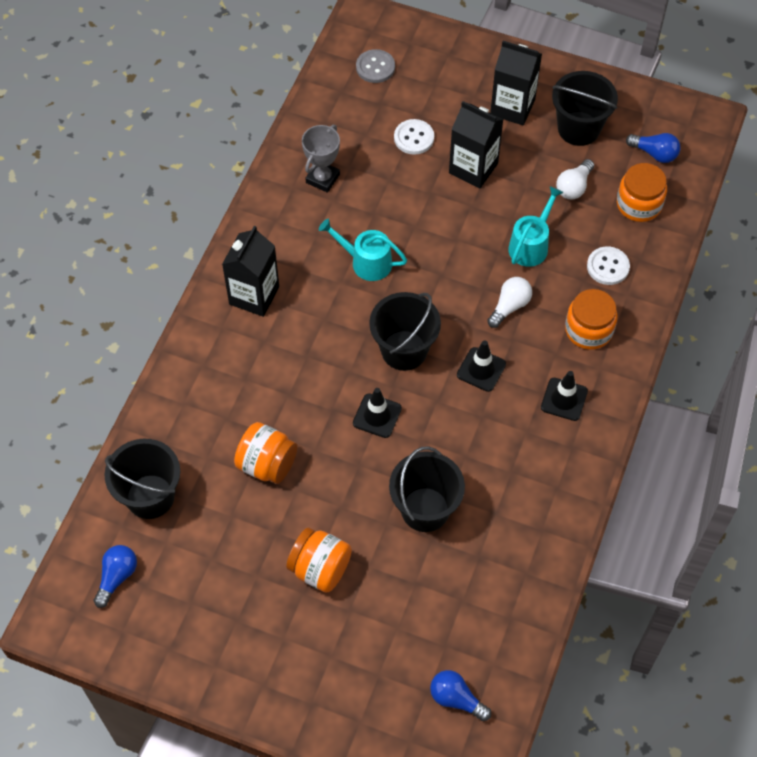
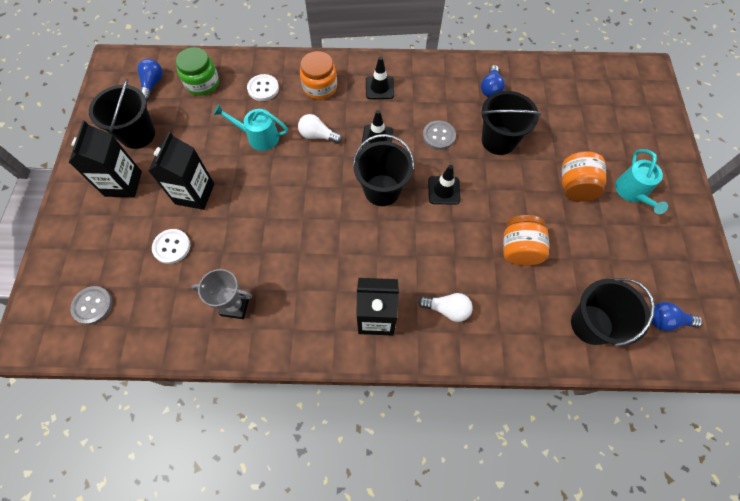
camera: 110 degrees left, 5 degrees up
turquoise watering can [319,219,407,281] -> turquoise watering can moved to [615,149,668,214]
blue light bulb [430,670,491,721] -> blue light bulb moved to [481,65,505,97]
white light bulb [556,159,594,199] -> white light bulb moved to [418,293,473,322]
orange jar [617,163,667,222] -> green jar [176,47,219,96]
none -> grey button [423,121,456,150]

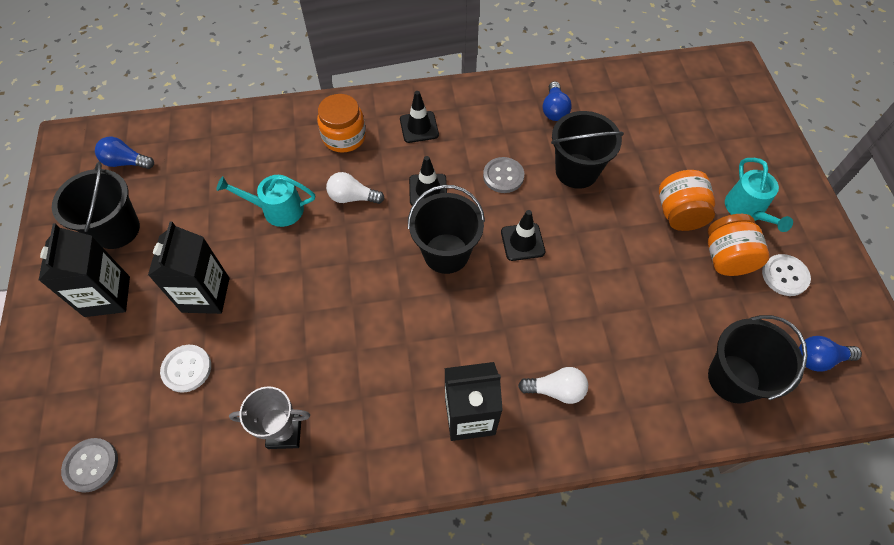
camera: 10 degrees left, 5 degrees down
blue light bulb [137,59,163,101] -> blue light bulb turned 75 degrees counterclockwise [95,137,154,169]
green jar [176,47,219,96] -> none
white button [247,74,279,101] -> white button moved to [762,254,811,296]
orange jar [503,215,549,266] -> orange jar moved to [708,214,769,276]

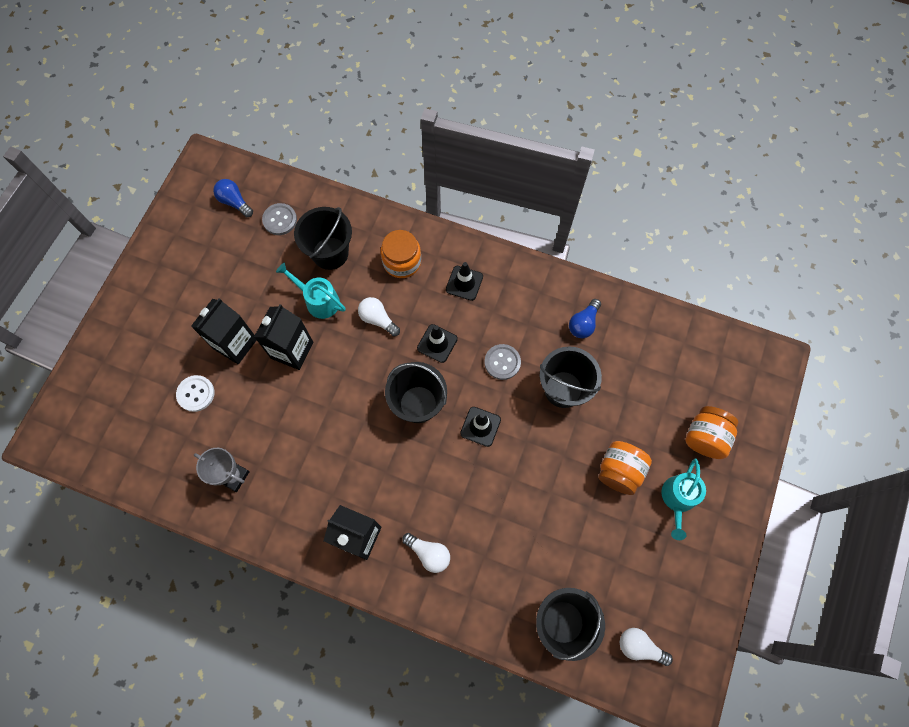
camera: 30 degrees right, 10 degrees up
black carton [38,223,130,317] -> black carton moved to [254,304,313,370]
black bucket [52,162,140,249] -> black bucket moved to [294,207,352,270]
grey button [61,438,118,493] -> grey button moved to [262,203,297,235]
orange jar [708,214,769,276] -> orange jar moved to [685,406,738,459]
white button [762,254,811,296] -> none
blue light bulb [799,336,862,371] -> white light bulb [620,628,673,666]

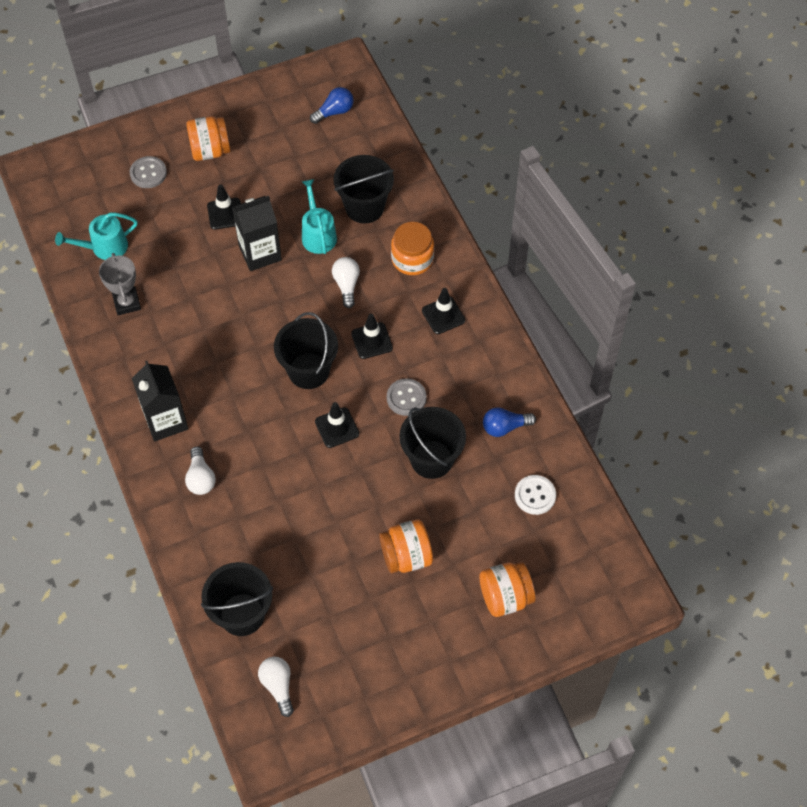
camera: 45 degrees right, 10 degrees down
white button [176,375,215,412] -> white button moved to [515,475,556,515]
black carton [191,298,257,364] -> black traffic cone [207,184,241,230]
blue light bulb [213,179,253,217] -> blue light bulb turned 60 degrees clockwise [310,87,354,124]
grey button [262,203,297,235] -> grey button moved to [130,156,167,188]
turquoise watering can [661,458,706,540] -> turquoise watering can moved to [55,213,138,260]
none -> orange jar [186,116,231,161]

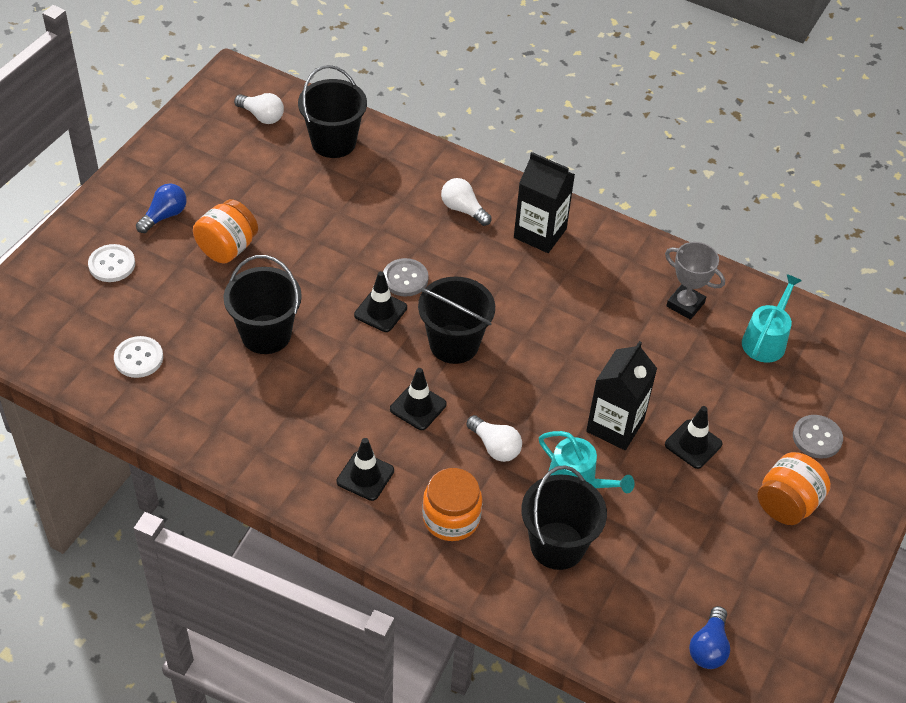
camera: 140 degrees right, 10 degrees down
grey button [387,378,427,416] -> grey button moved to [383,258,429,297]
orange jar [479,562,536,617] -> white button [88,244,135,282]
blue light bulb [483,407,536,437] -> blue light bulb moved to [136,183,187,233]

